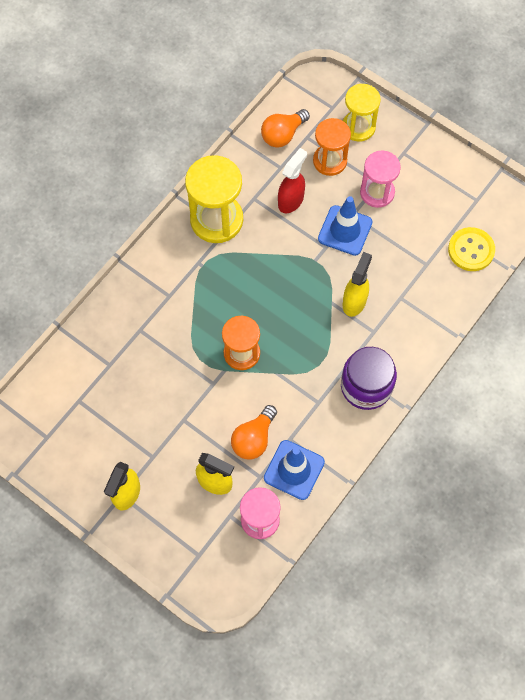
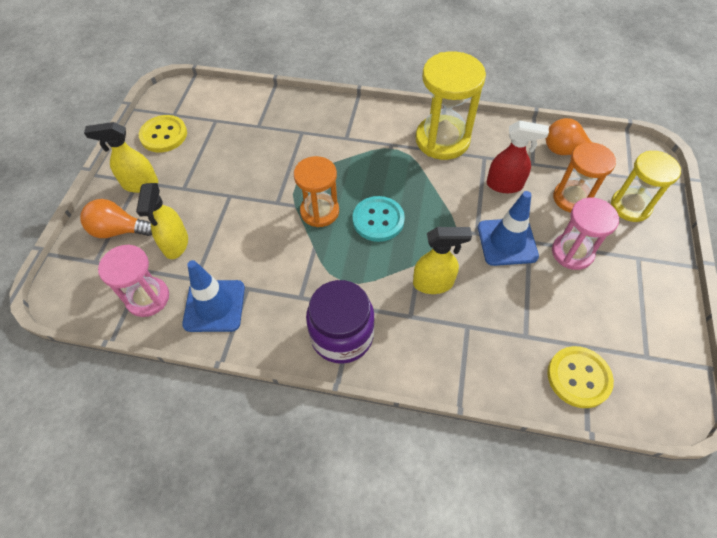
camera: 65 degrees right, 10 degrees down
orange light bulb [231,405,277,460] -> orange light bulb moved to [80,199,152,238]
none -> yellow button [139,115,187,152]
none -> turquoise button [353,196,405,242]

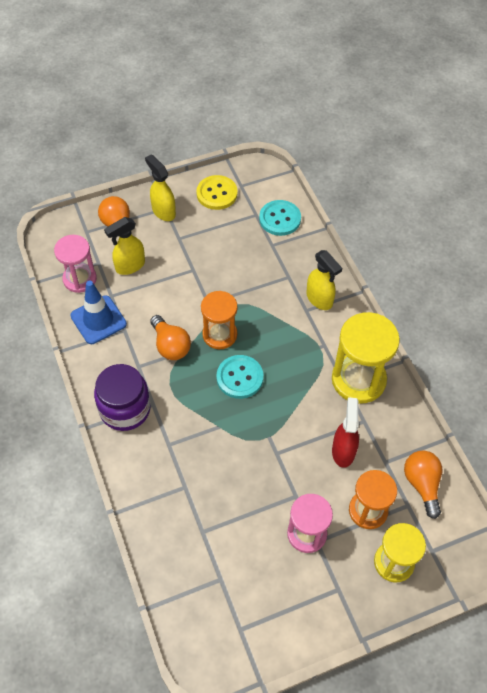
camera: 55 degrees right, 0 degrees up
yellow spray bottle [413,227,472,294] -> yellow spray bottle moved to [306,250,342,310]
blue traffic cone [478,191,539,266] -> none
red spray bottle [486,120,549,193] -> red spray bottle turned 150 degrees counterclockwise [332,397,359,468]
yellow button [547,346,614,408] -> none
none -> orange light bulb [150,315,191,360]
none -> turquoise button [259,200,301,236]

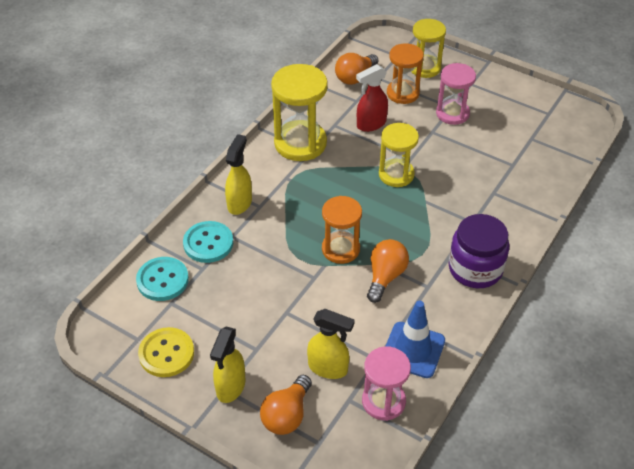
camera: 125 degrees left, 10 degrees down
turquoise button [216,355,263,399] -> turquoise button moved to [183,221,233,263]
none -> yellow hourglass [379,123,419,187]

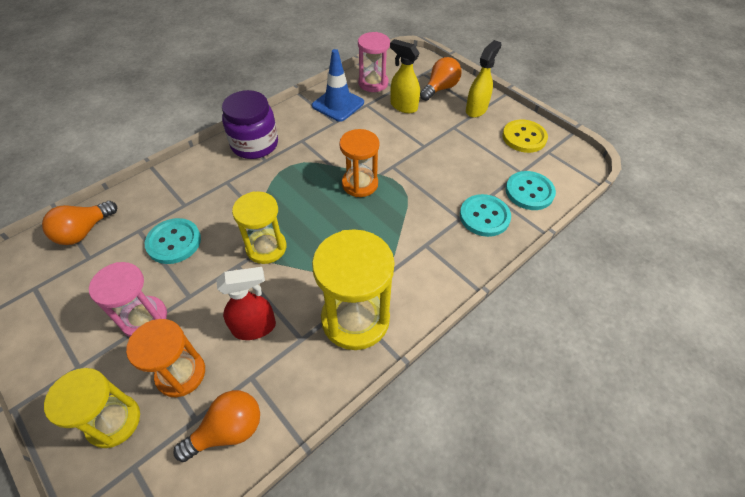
camera: 165 degrees left, 5 degrees up
yellow spray bottle [225,134,252,215] -> none
orange light bulb [367,239,409,303] -> orange light bulb moved to [42,201,117,245]
none -> turquoise button [145,218,201,264]

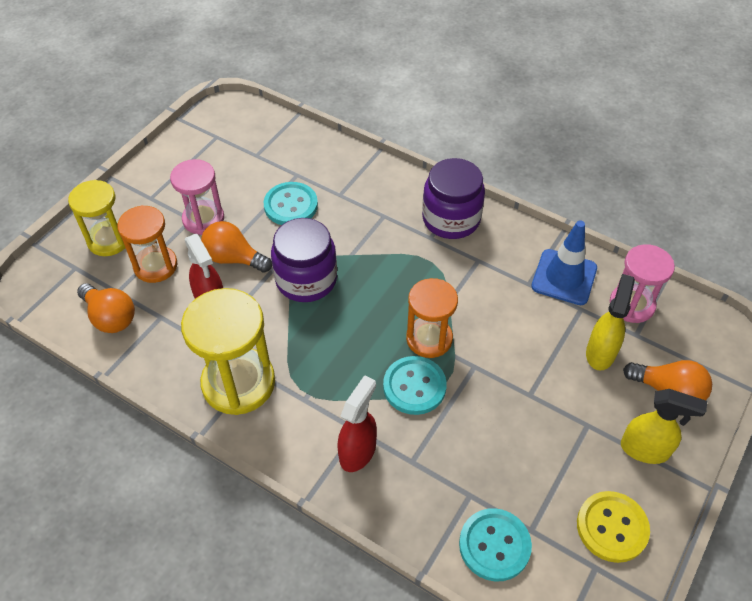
camera: 75 degrees right, 0 degrees up
orange light bulb [42,201,117,245] -> orange light bulb moved to [201,221,272,273]
yellow hourglass [232,191,286,264] -> purple jar [271,218,337,302]
turquoise button [460,194,511,237] -> turquoise button moved to [383,356,447,415]
none -> red spray bottle [337,375,377,472]

